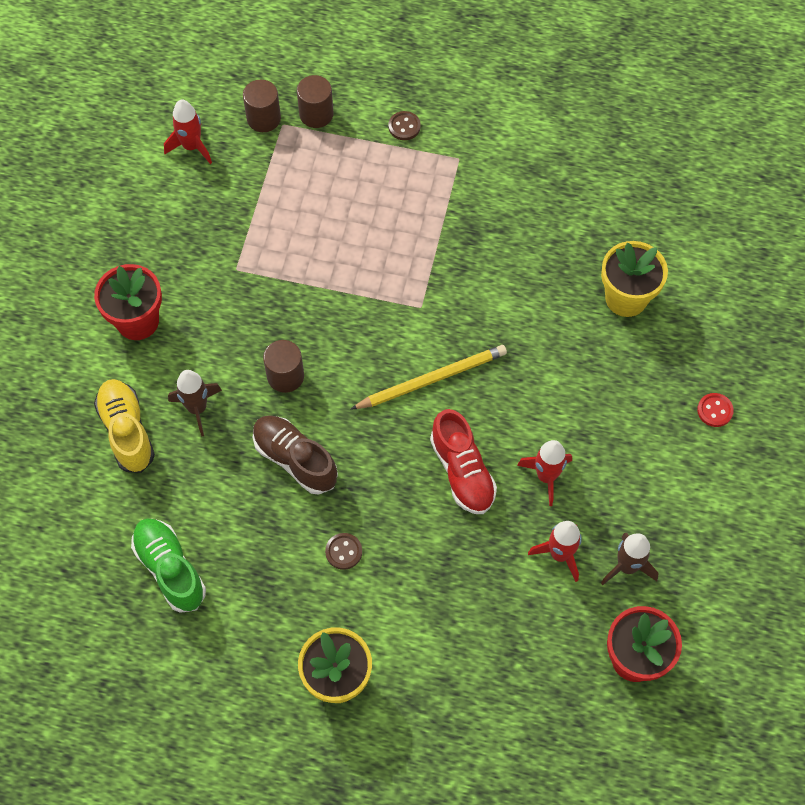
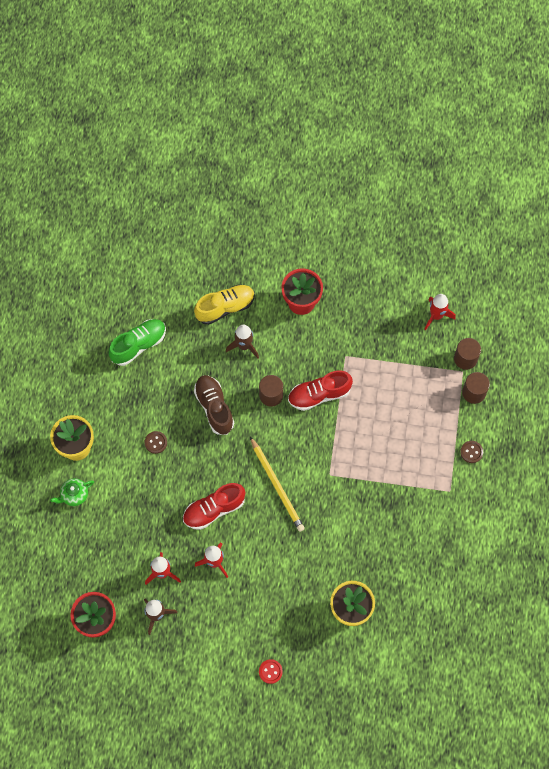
camera: 85 degrees right, 5 degrees up
brown shoe [253,415,338,494] -> brown shoe turned 60 degrees counterclockwise [194,375,234,435]
none -> green teapot [50,479,94,506]
none -> red shoe [288,370,353,411]

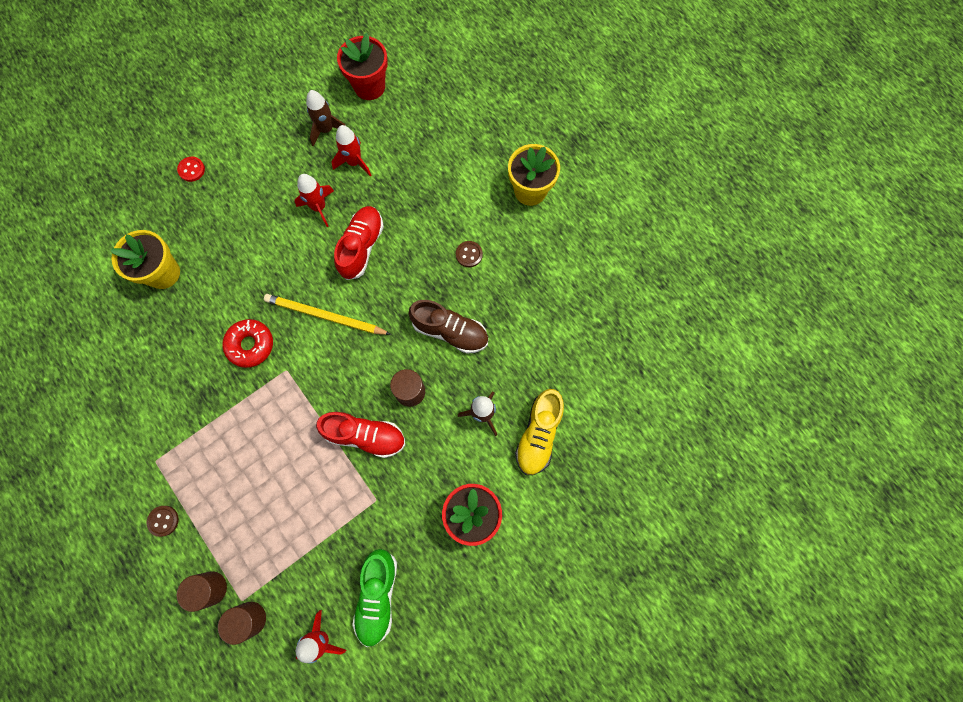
camera: 135 degrees right, 5 degrees up
green teapot [50,479,94,506] -> none
green shoe [109,319,166,366] -> green shoe moved to [352,549,397,647]
red shoe [288,370,353,411] -> red shoe turned 75 degrees clockwise [316,412,405,458]
none -> red donut [222,319,273,368]

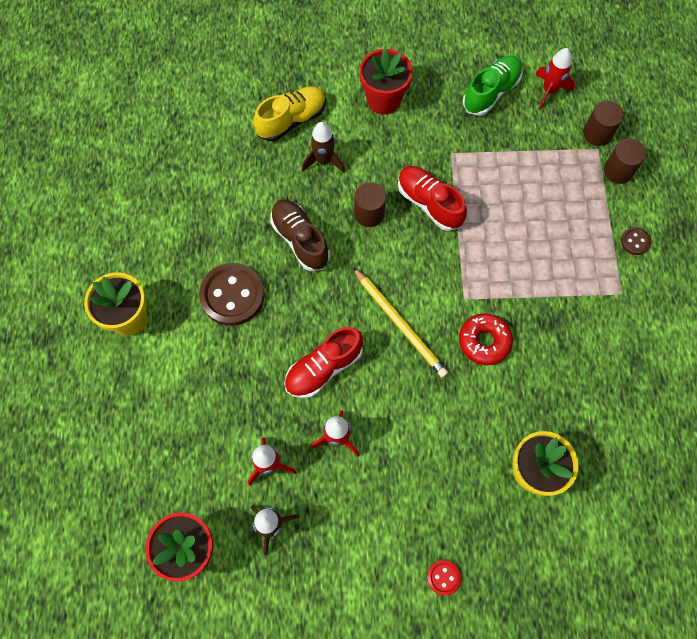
camera: 145 degrees left, 5 degrees down
brown button [456,241,483,267] -> brown button [199,263,264,326], size x2.15

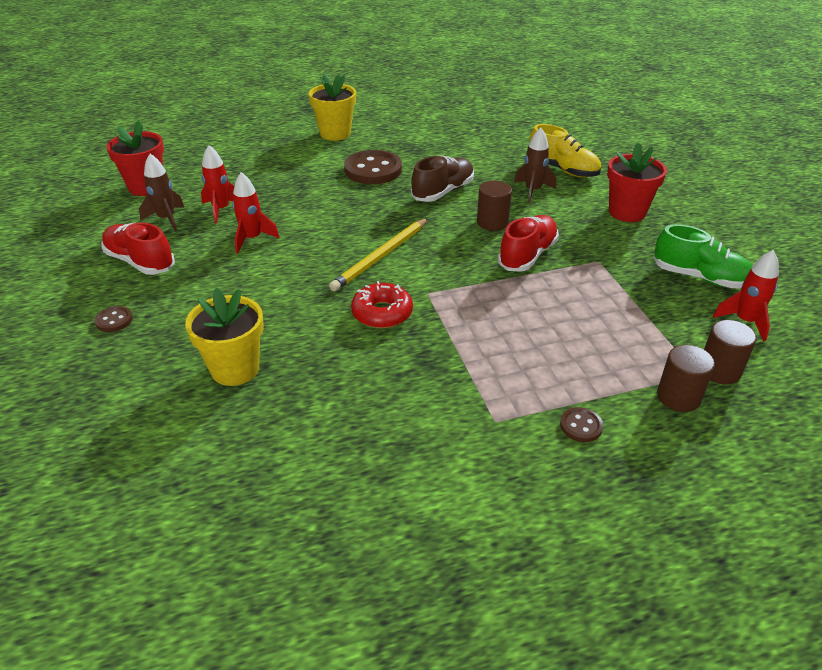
camera: 75 degrees right, 30 degrees down
red shoe [284,327,363,398] -> red shoe moved to [101,222,175,275]
red button [427,560,461,596] -> brown button [94,306,133,332]

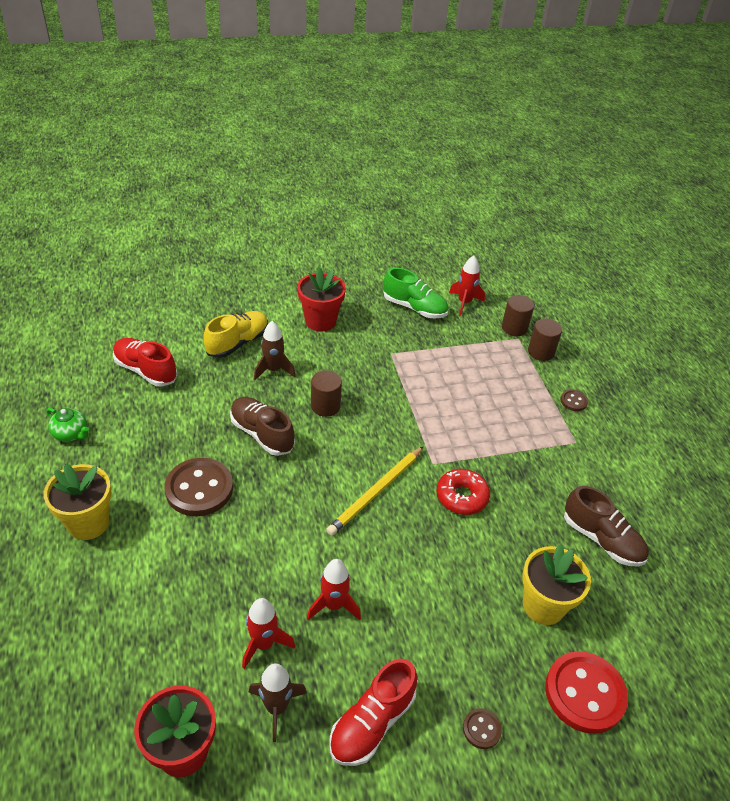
camera: 90 degrees left, 5 degrees up
yellow pencil [329,218,428,292] -> yellow pencil turned 90 degrees clockwise [326,446,424,536]
red shoe [498,215,559,272] -> red shoe moved to [113,338,177,387]
green shoe [654,224,753,288] -> green shoe turned 90 degrees clockwise [383,267,448,319]
none -> green teapot [46,408,89,442]
none -> red button [545,651,628,734]
none -> brown shoe [564,486,649,567]

